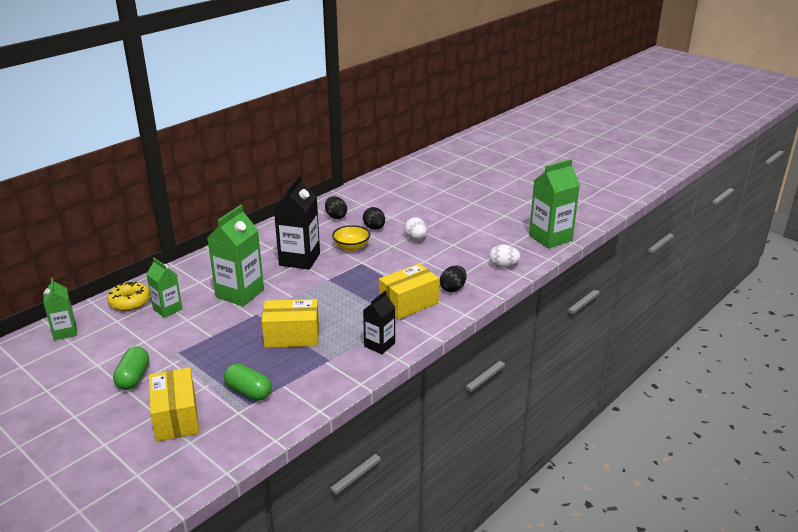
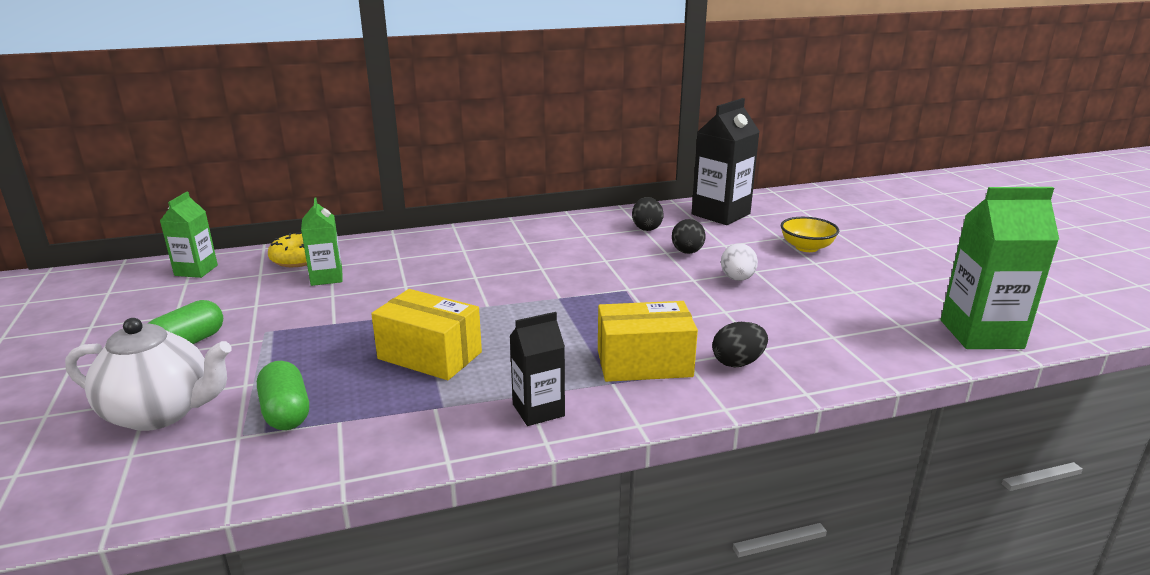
camera: 30 degrees right, 5 degrees down
yellow box [149,368,199,442] -> white teapot [65,318,231,431]
green carton [207,205,264,306] -> none
black carton [274,175,320,270] -> black carton moved to [692,98,760,225]
yellow bowl [332,225,370,251] -> yellow bowl moved to [781,217,839,252]
white egg [489,245,521,268] -> none

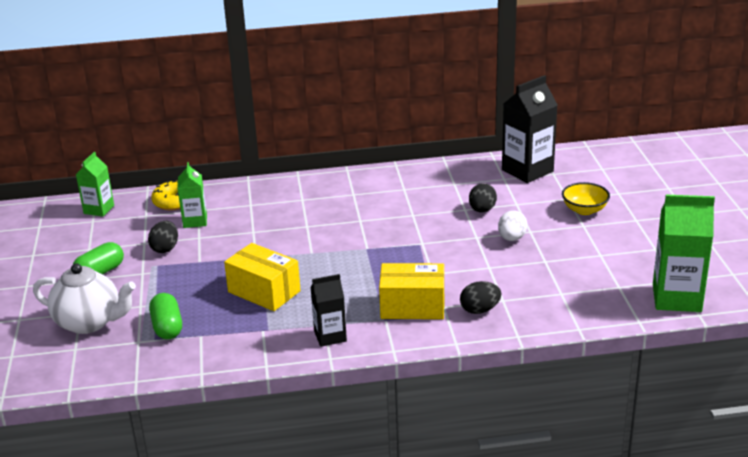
camera: 10 degrees right, 5 degrees up
black egg [632,197,664,231] -> black egg moved to [148,221,178,253]

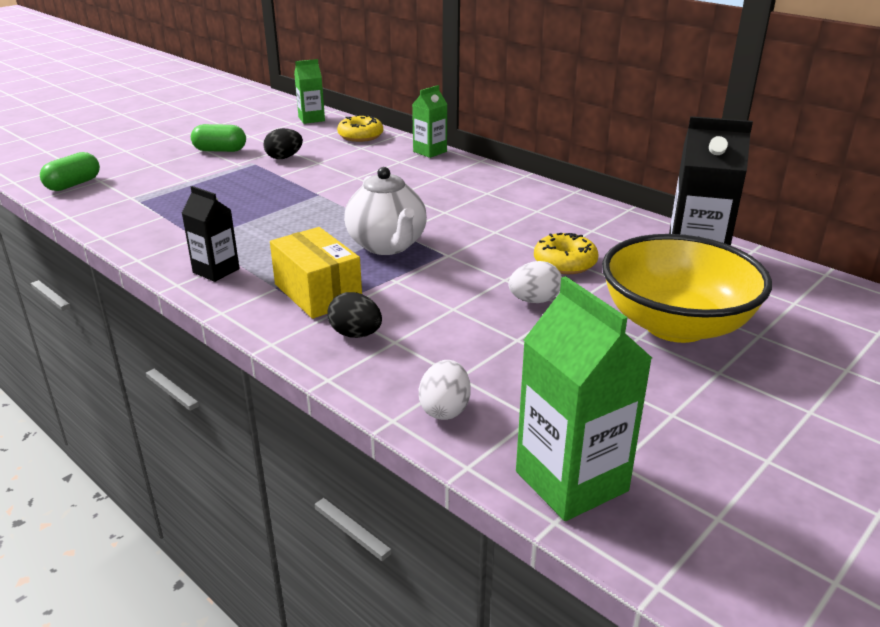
camera: 50 degrees right, 0 degrees up
white teapot [33,263,136,334] -> white teapot moved to [344,167,427,255]
green capsule [149,293,182,339] -> green capsule moved to [40,152,100,191]
green carton [177,162,207,228] -> green carton moved to [412,85,448,158]
yellow box [224,243,301,311] -> none
black egg [469,183,497,213] -> yellow donut [534,233,599,274]
yellow bowl [562,182,610,215] -> yellow bowl [602,234,772,343], size x2.12
none -> white egg [419,360,471,420]

